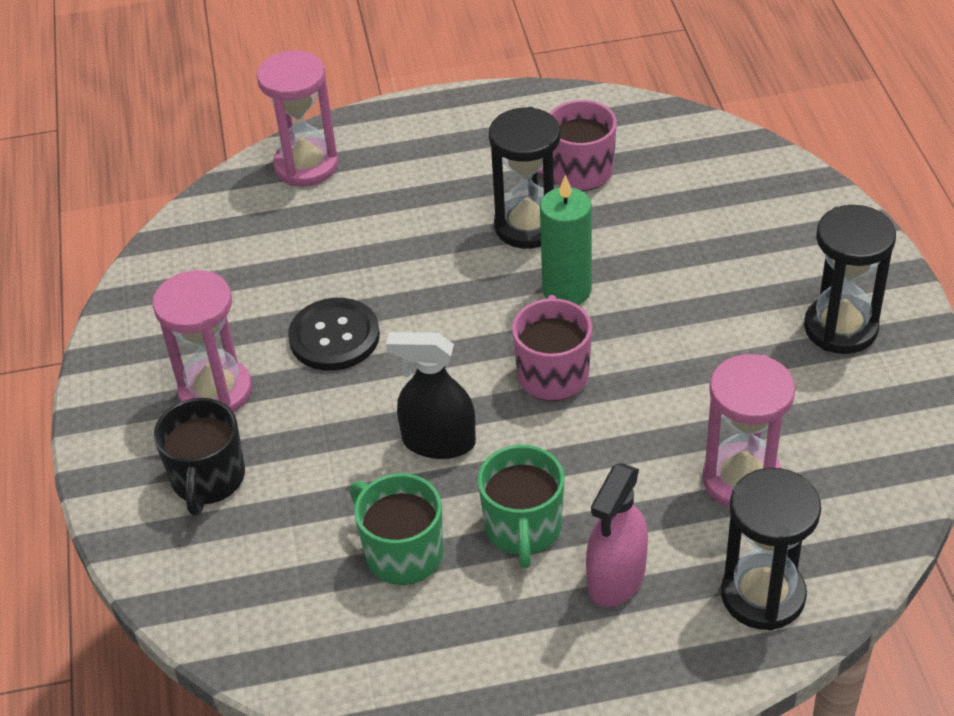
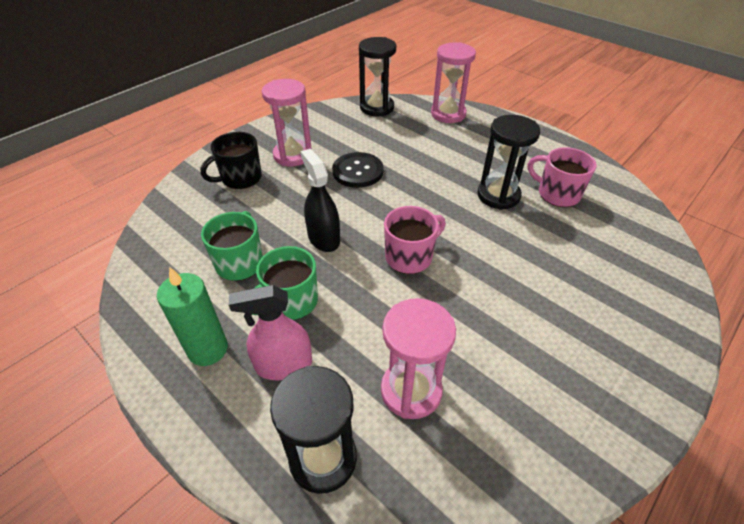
camera: 50 degrees right, 0 degrees up
green candle [540,175,592,305] -> green candle moved to [157,267,228,366]
black hourglass [804,205,896,354] -> black hourglass moved to [359,37,396,116]

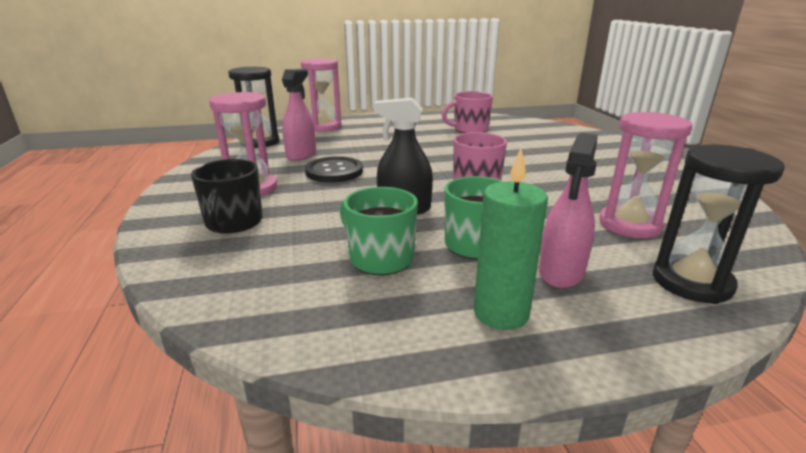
camera: 55 degrees left, 20 degrees down
black hourglass [477,115,540,210] -> none
none -> pink spray bottle [282,69,316,161]

